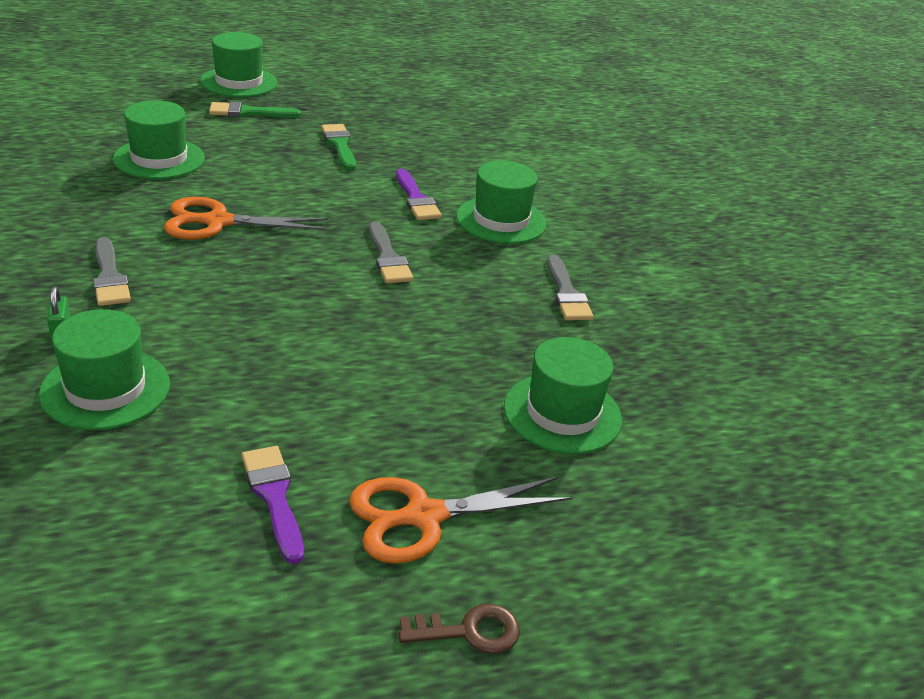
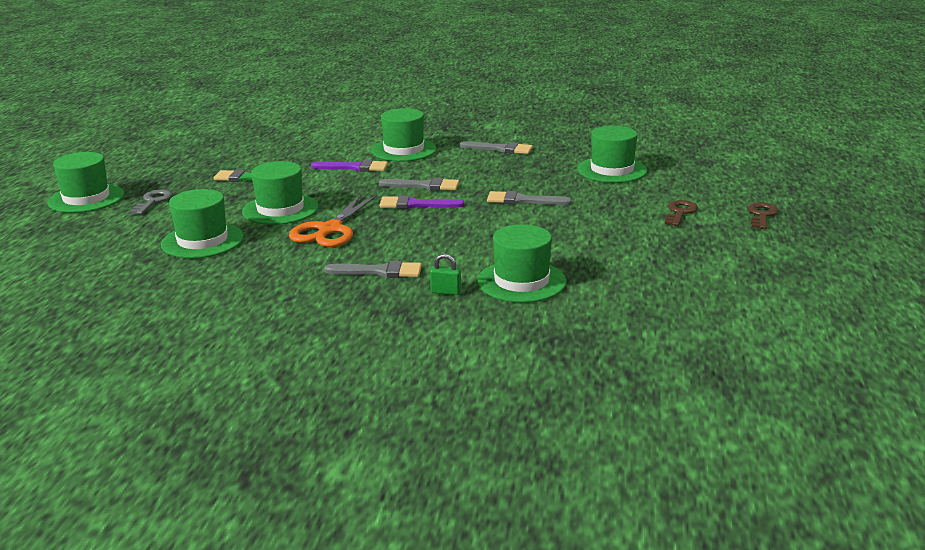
camera: 60 degrees left, 10 degrees down
green brush [209,102,301,117] -> grey key [130,190,172,214]
purple brush [242,446,304,564] -> purple brush moved to [379,195,464,209]
orange scissors [349,477,572,564] -> brown key [665,200,698,226]
none -> green hat [242,161,318,225]
none -> grey brush [487,191,572,205]

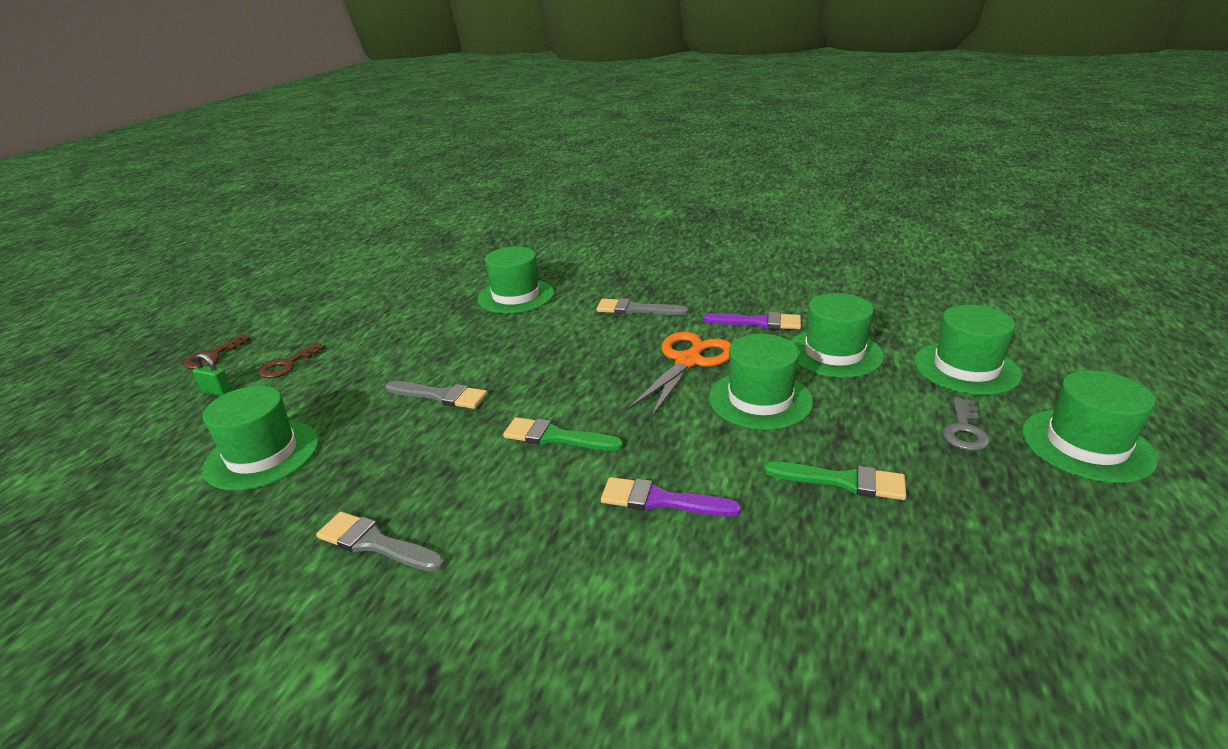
camera: 170 degrees left, 5 degrees up
green hat [371,108,437,161] -> green hat moved to [914,305,1022,395]
grey brush [379,178,459,190] -> green brush [503,417,623,451]
purple brush [379,195,464,209] -> purple brush moved to [704,312,801,330]
green padlock [430,254,461,295] -> green padlock moved to [193,354,232,396]

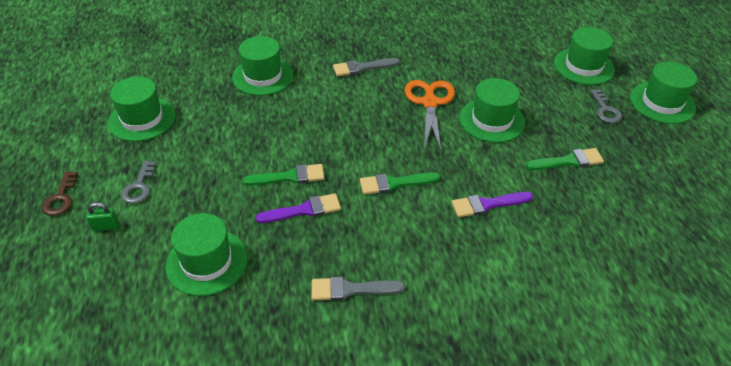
camera: 30 degrees left, 15 degrees up
brown key [258,342,326,378] -> grey key [121,161,156,204]
grey brush [386,381,487,409] -> green brush [243,164,325,185]
purple brush [704,312,801,330] -> purple brush moved to [256,193,341,223]
green hat [790,293,884,378] -> green hat moved to [108,77,176,141]

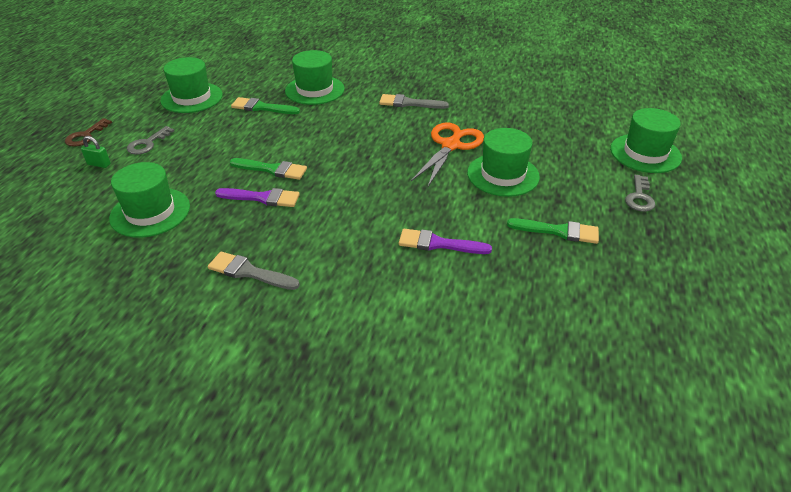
camera: 25 degrees right, 5 degrees down
green brush [360,172,440,195] -> green brush moved to [231,97,300,114]
green hat [630,62,697,124] -> none

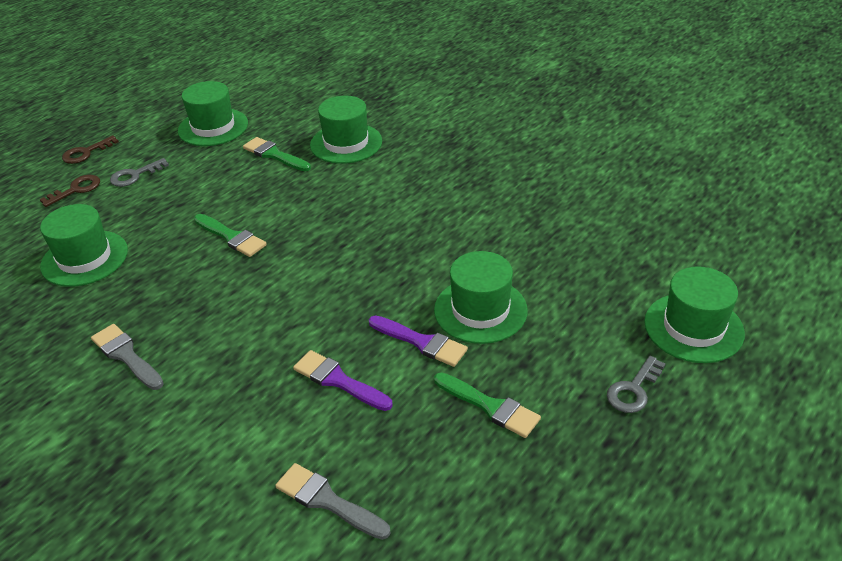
camera: 25 degrees right, 0 degrees up
green padlock [81,136,111,168] -> brown key [40,175,100,207]
purple brush [215,188,300,207] -> purple brush moved to [369,315,468,367]
grey brush [379,94,449,109] -> grey brush moved to [275,463,391,540]
orange scissors [411,123,484,186] -> none

